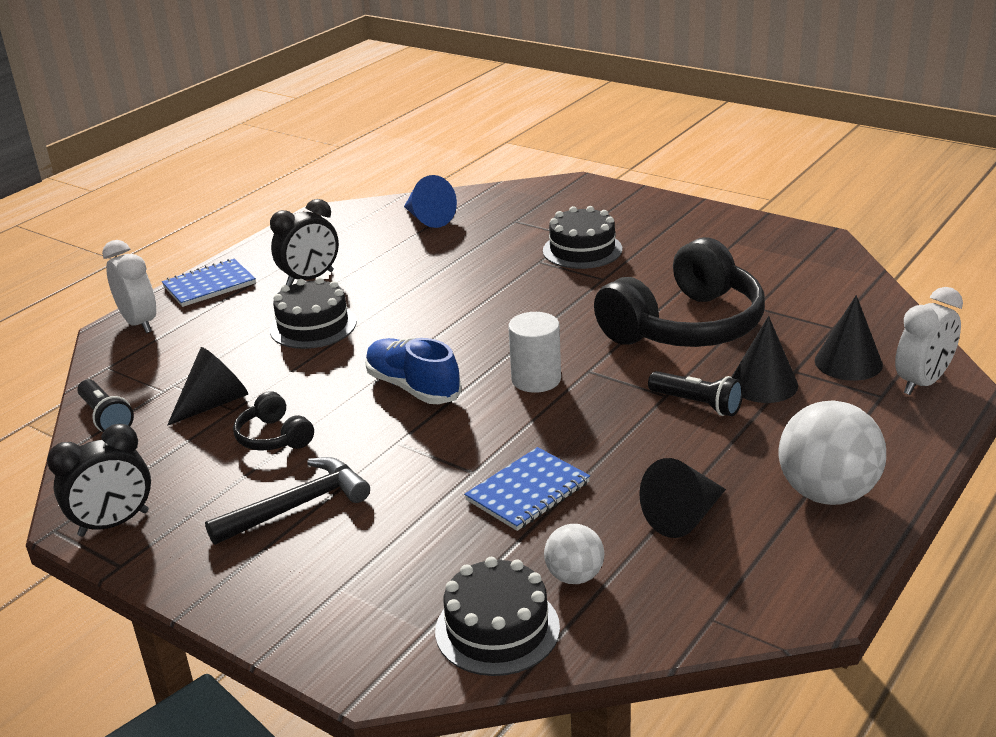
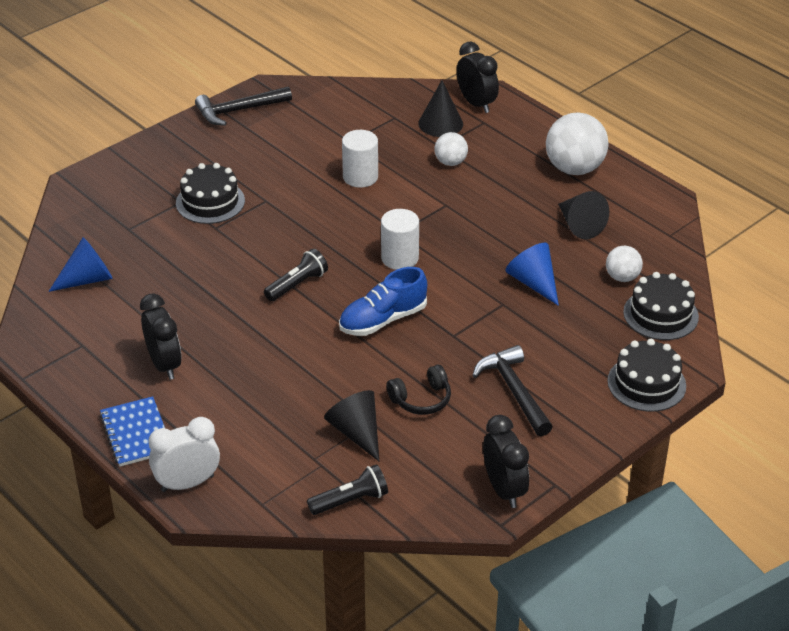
camera: 80 degrees left, 10 degrees up
black cake [270,277,357,349] -> black cake moved to [607,339,686,412]
blue notebook [464,447,590,531] -> blue cone [505,243,559,306]
black headphones [594,237,765,347] -> white cylinder [342,130,378,188]
black flashlight [648,371,743,416] -> black flashlight moved to [264,249,328,301]
black cone [732,316,798,403] -> white ball [434,132,468,166]
white clock [895,287,963,395] -> black clock [456,41,499,113]
none -> black hammer [195,86,292,126]

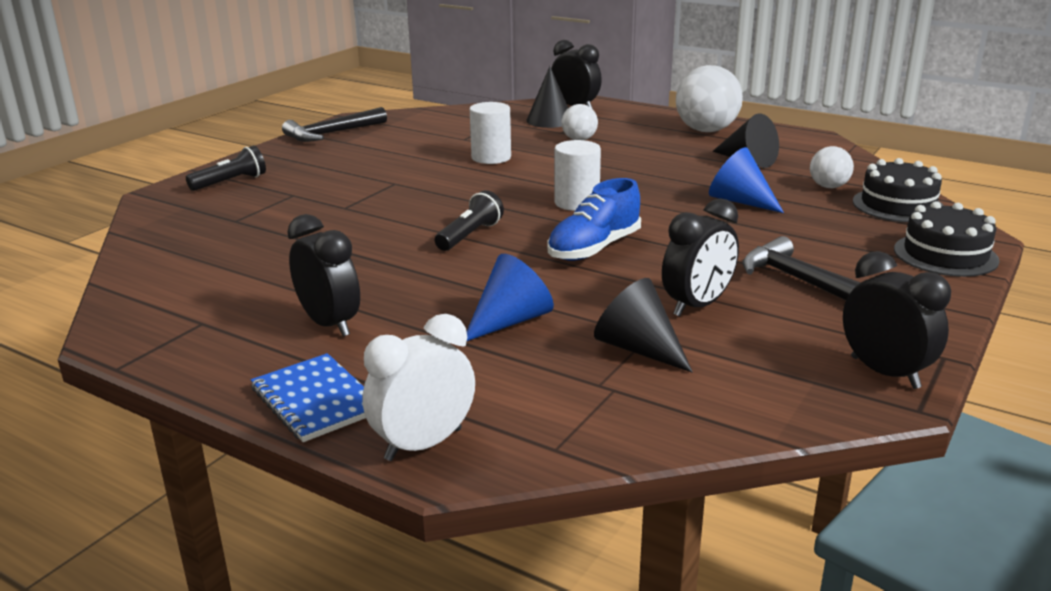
camera: 15 degrees left, 15 degrees down
blue cone [48,237,113,292] -> blue cone moved to [467,254,554,341]
black cake [176,163,245,224] -> none
black flashlight [307,464,388,515] -> black flashlight moved to [186,145,266,191]
black headphones [386,365,451,415] -> black clock [662,198,739,316]

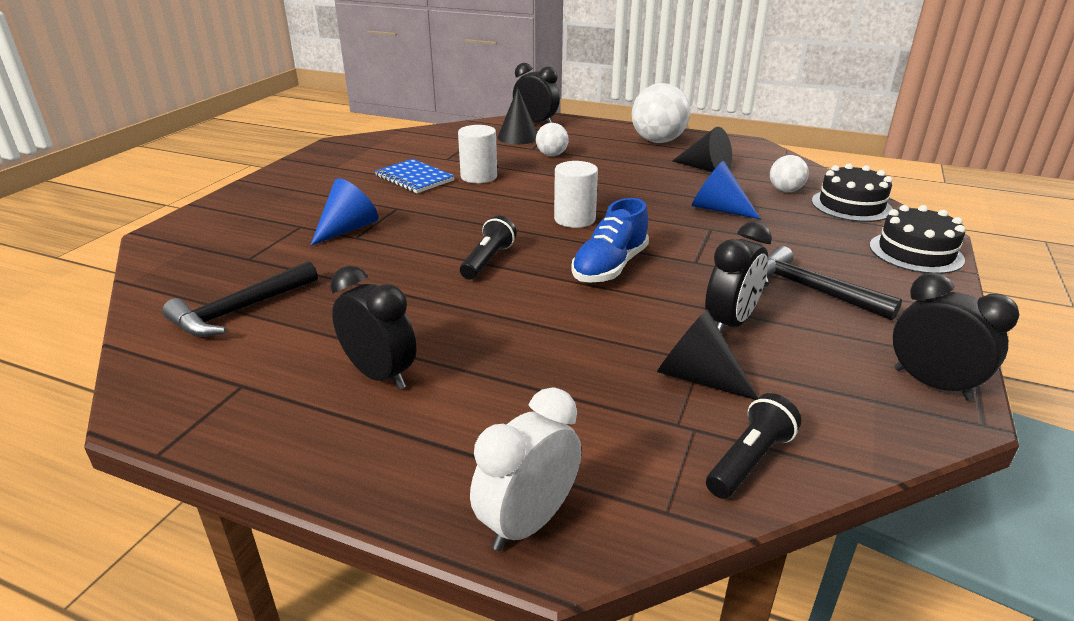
camera: 10 degrees left, 5 degrees up
black flashlight [186,145,266,191] -> black flashlight moved to [706,393,802,499]
blue notebook [251,353,366,442] -> blue notebook moved to [375,159,454,193]
black hammer [282,107,387,142] -> black hammer moved to [162,261,318,337]
blue cone [467,254,554,341] -> blue cone moved to [310,178,379,246]

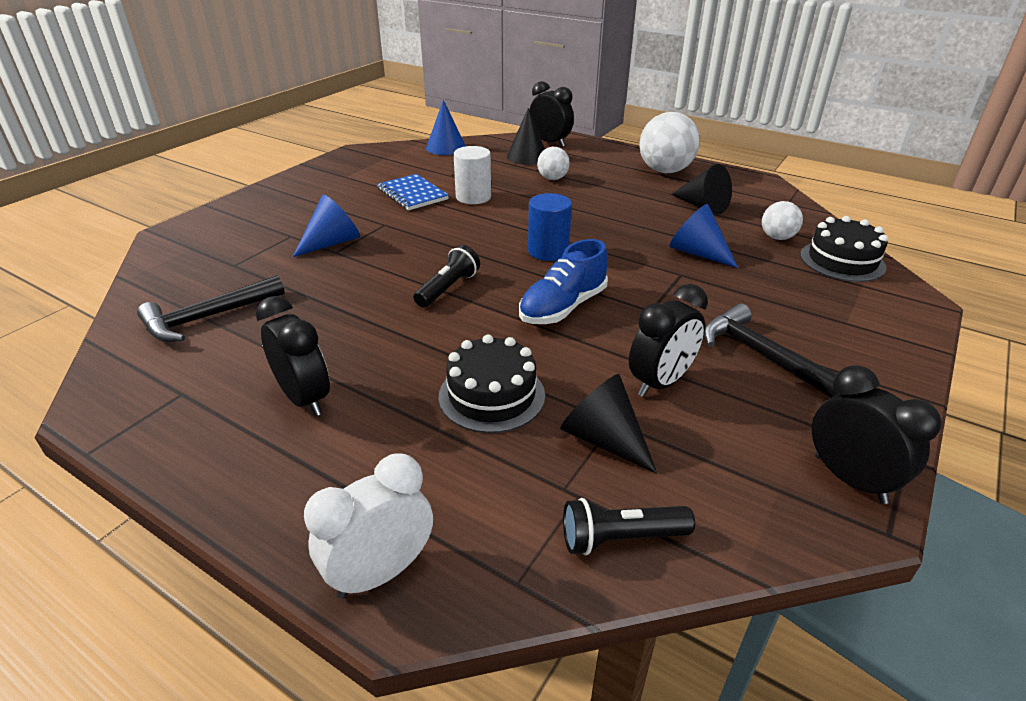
camera: 10 degrees right, 5 degrees up
white cylinder [554,161,598,228] -> blue cylinder [528,193,572,261]
black flashlight [706,393,802,499] -> black flashlight turned 150 degrees counterclockwise [563,498,695,555]
black cake [870,205,965,274] -> black cake moved to [438,334,545,433]
none -> blue cone [426,100,466,155]

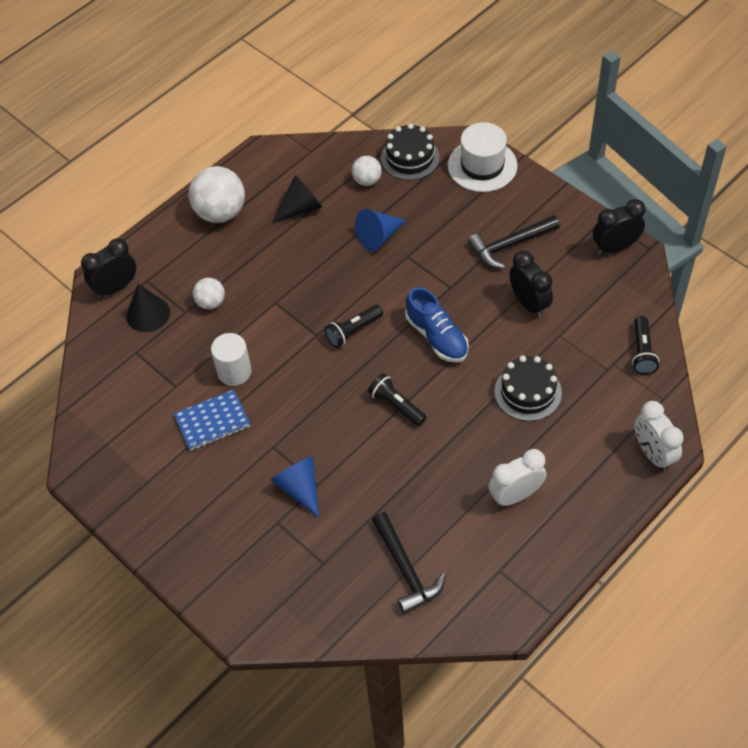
camera: 75 degrees left, 20 degrees up
black clock [256,296,330,416] -> white clock [489,449,547,506]
blue cone [426,100,466,155] -> none
blue cylinder [528,193,572,261] -> black flashlight [325,305,383,348]
black cone [560,374,657,474] -> none
none -> white hat [448,122,518,192]

